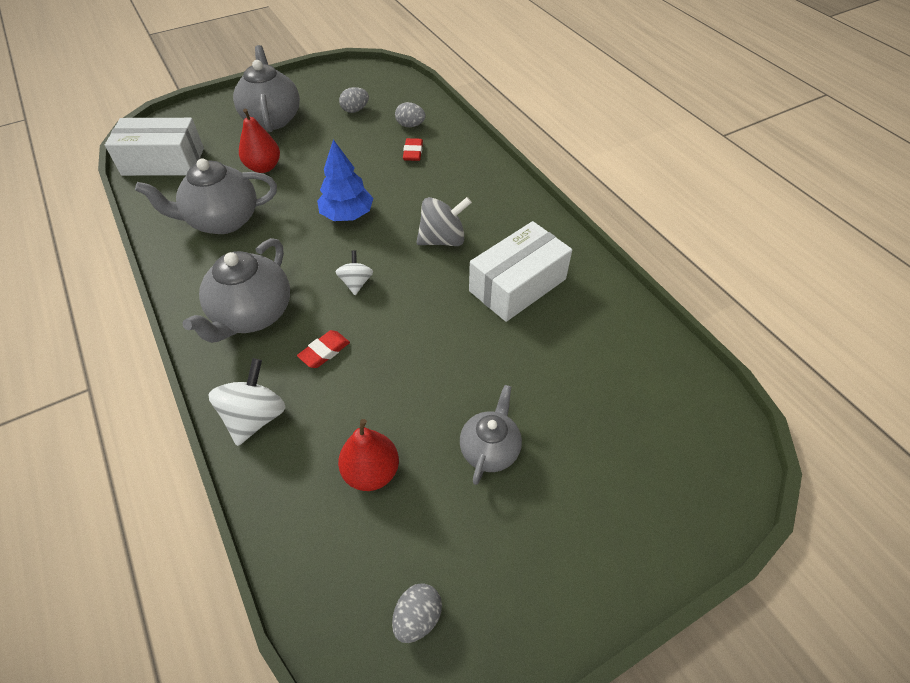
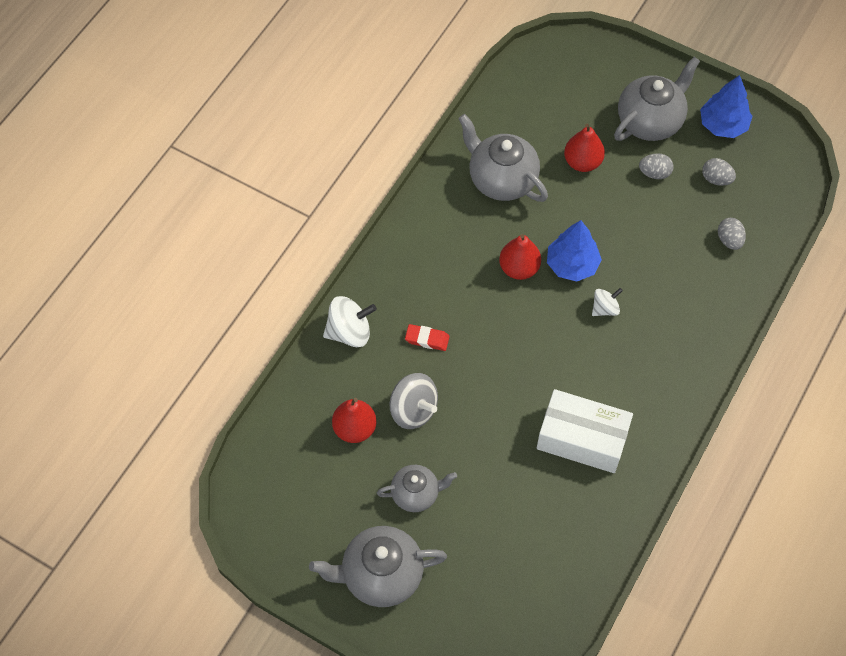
camera: 60 degrees right, 10 degrees up
white box [105,118,204,176] -> none
grey teapot [182,238,290,343] -> grey teapot moved to [309,526,447,607]
white spinning top [336,250,373,295] -> white spinning top moved to [592,288,623,316]
grey egg [392,583,442,643] -> grey egg moved to [639,153,674,179]
red eraser [403,138,423,161] -> none
grey spinning top [416,197,472,246] -> grey spinning top moved to [389,373,438,429]
none -> red pear [499,234,541,280]
none -> blue tree [700,75,752,138]

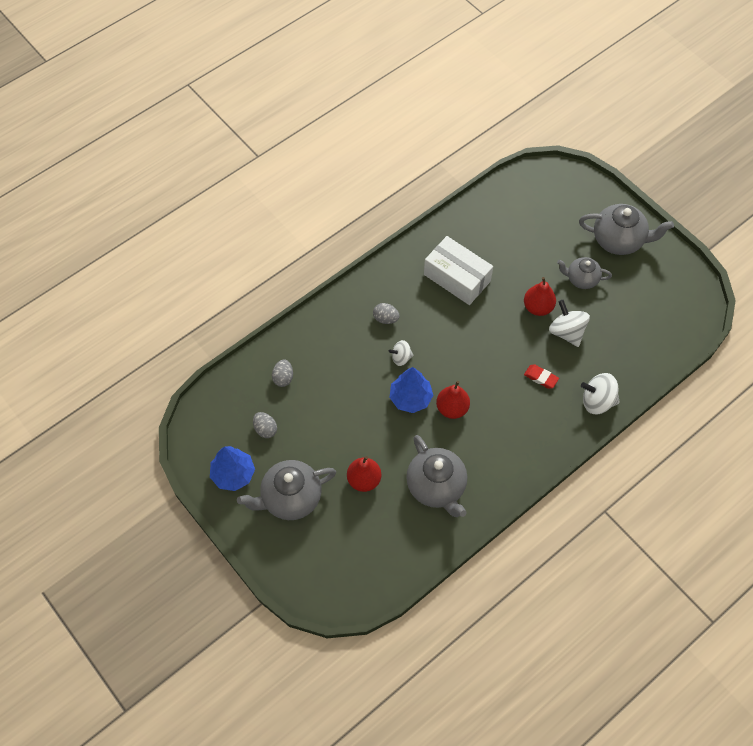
camera: 160 degrees left, 0 degrees up
red pear [332,398,377,443] -> red pear moved to [524,277,556,316]
grey spinning top [389,373,438,429] -> white spinning top [549,300,590,347]
grey egg [639,153,674,179] -> grey egg moved to [373,303,400,324]

